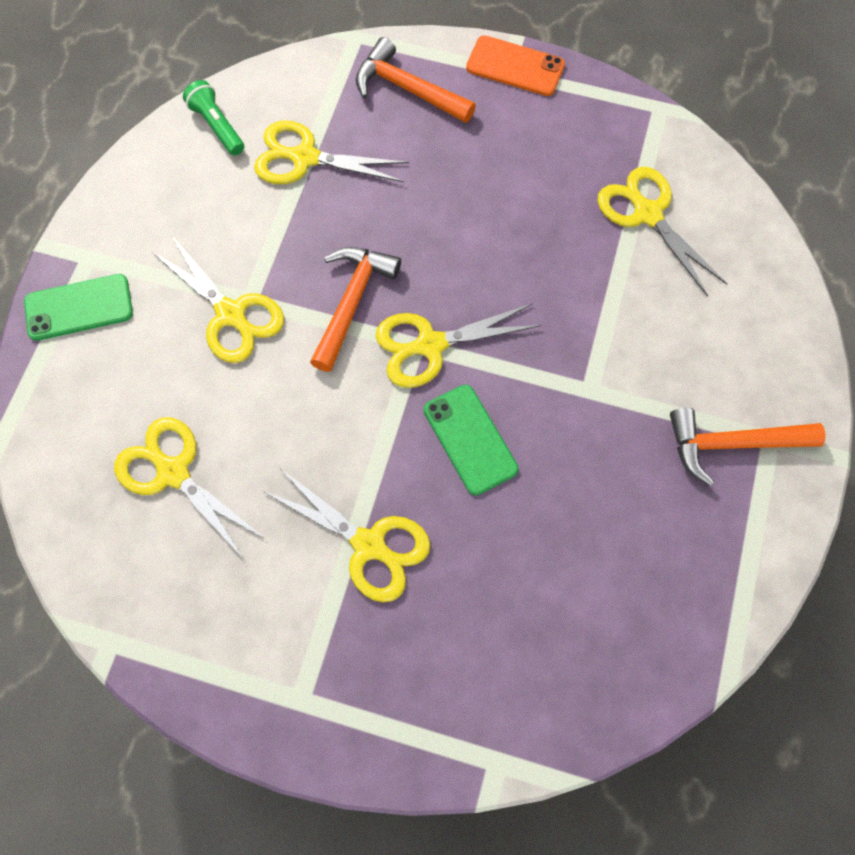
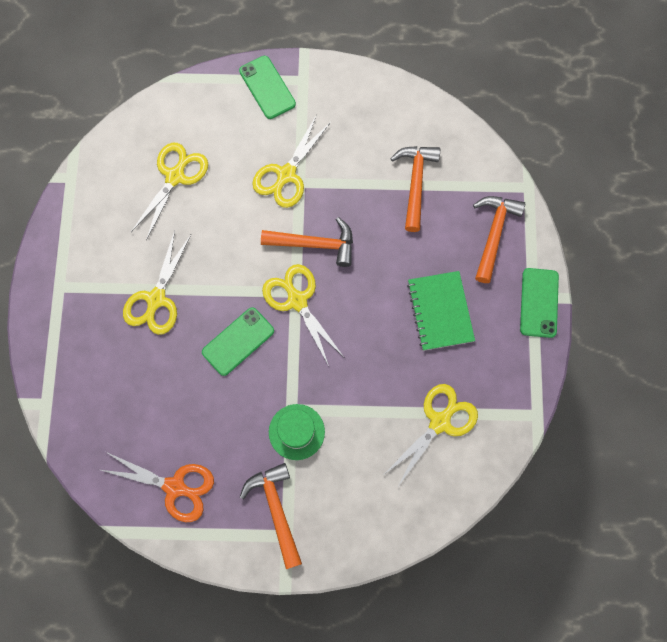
camera: 75 degrees right, 5 degrees up
green flashlight [183,80,244,156] -> none
yellow scissors [254,120,409,184] -> orange hammer [390,146,440,232]
orange phone [466,35,565,96] -> green phone [520,268,559,338]
none -> orange scissors [101,452,214,522]
none -> green hat [269,404,325,460]
none -> green notebook [407,271,475,351]

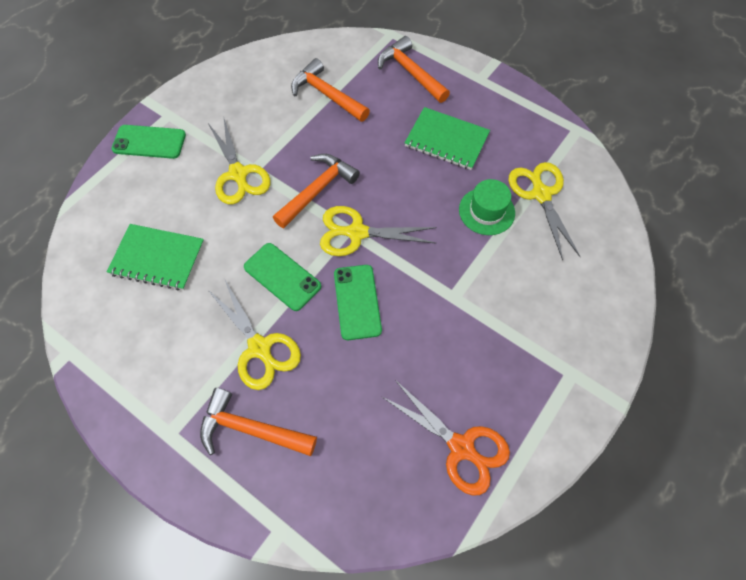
camera: 55 degrees left, 10 degrees down
orange scissors [101,452,214,522] -> orange scissors turned 75 degrees clockwise [381,380,510,496]
yellow scissors [131,143,208,240] -> green notebook [107,224,204,290]
orange hammer [240,463,302,569] -> orange hammer moved to [200,388,317,456]
green hat [269,404,325,460] -> green hat moved to [459,179,515,235]
green phone [520,268,559,338] -> green phone moved to [244,243,321,311]

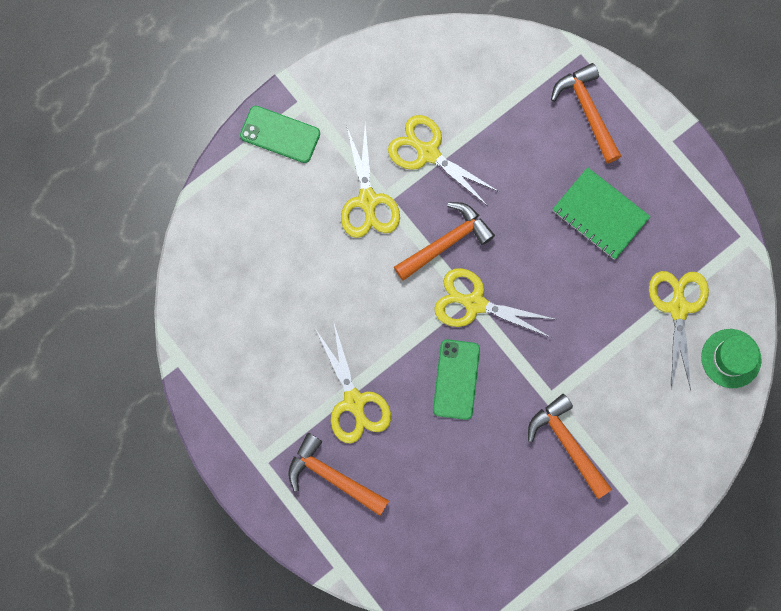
camera: 15 degrees right, 15 degrees up
green notebook [107,224,204,290] -> none
green phone [244,243,321,311] -> none
orange hammer [291,58,370,122] -> orange hammer moved to [528,394,612,499]
orange scissors [381,380,510,496] -> none
green hat [459,179,515,235] -> green hat moved to [701,329,761,388]
none -> yellow scissors [388,115,499,206]

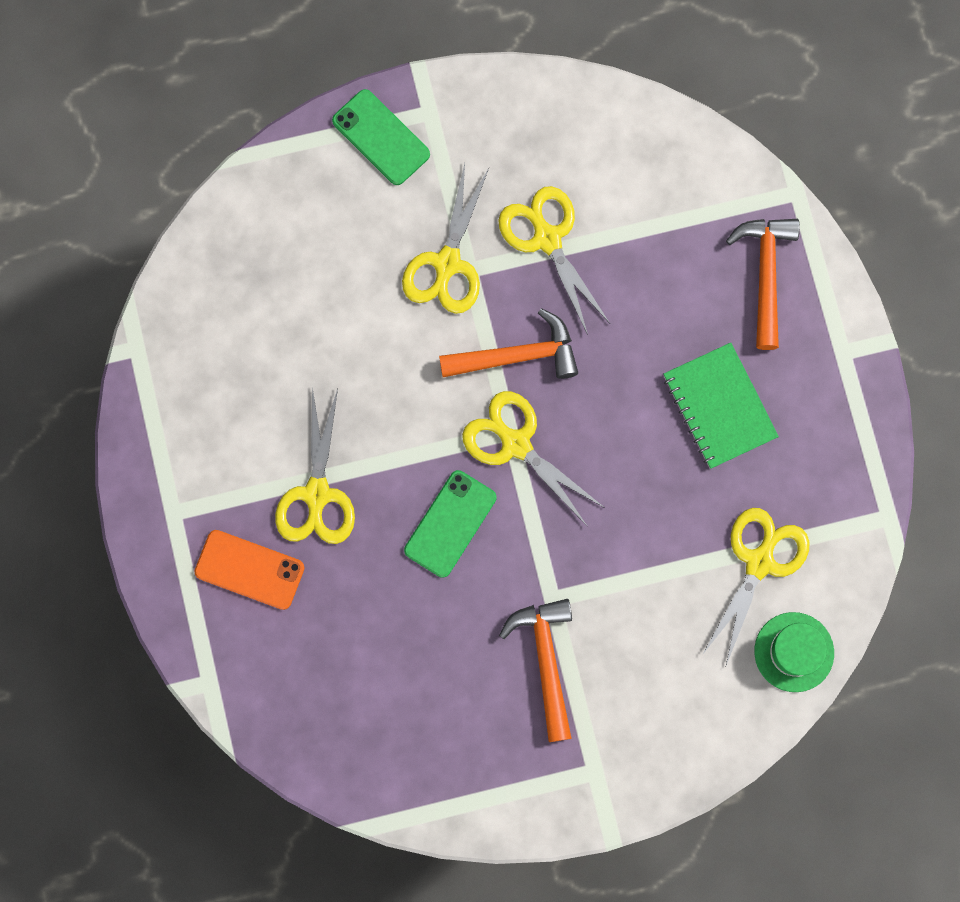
camera: 25 degrees right, 0 degrees up
orange hammer [288,433,389,516] -> orange phone [194,530,305,610]

